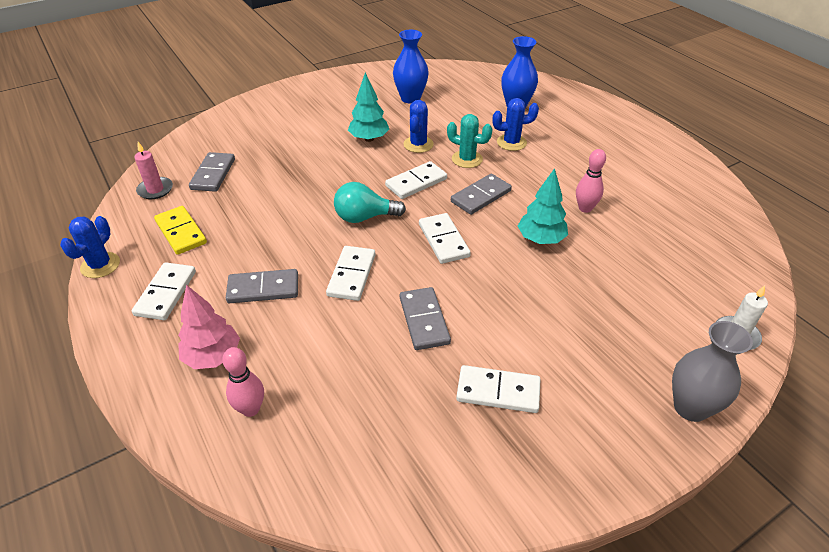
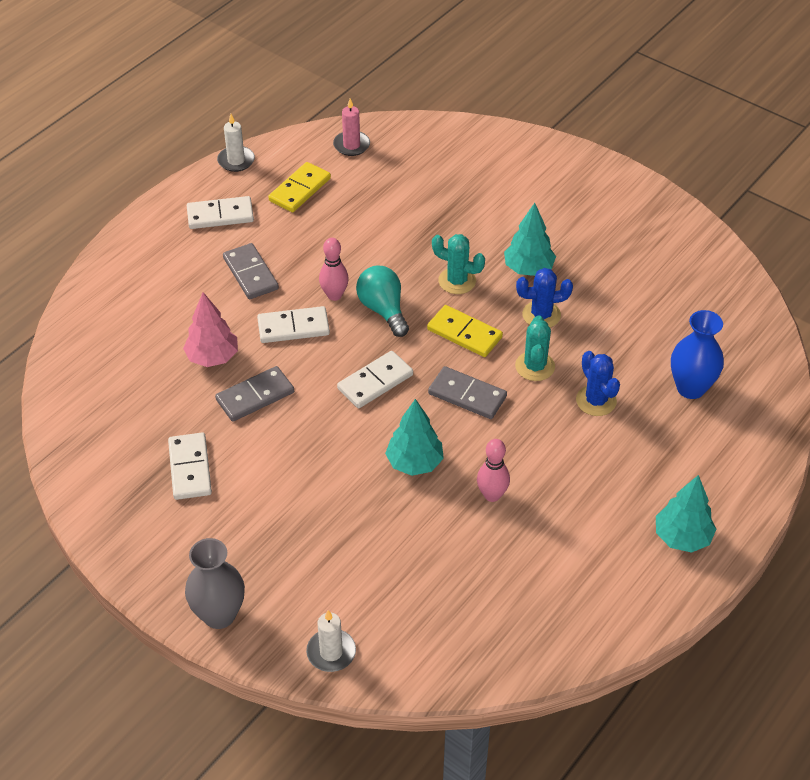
camera: 70 degrees right, 5 degrees up
blue cactus [60,216,120,278] -> white candle [217,114,255,172]
pink tree [178,285,240,369] -> pink tree moved to [183,292,238,367]
grey domino [189,152,235,192] -> none
pink bowling pin [222,347,264,417] -> pink bowling pin moved to [319,238,349,301]
white domino [385,161,447,199] -> yellow domino [427,305,503,357]
blue vase [393,30,429,104] -> none
none -> turquoise cactus [432,234,485,294]
none -> turquoise tree [656,475,716,553]

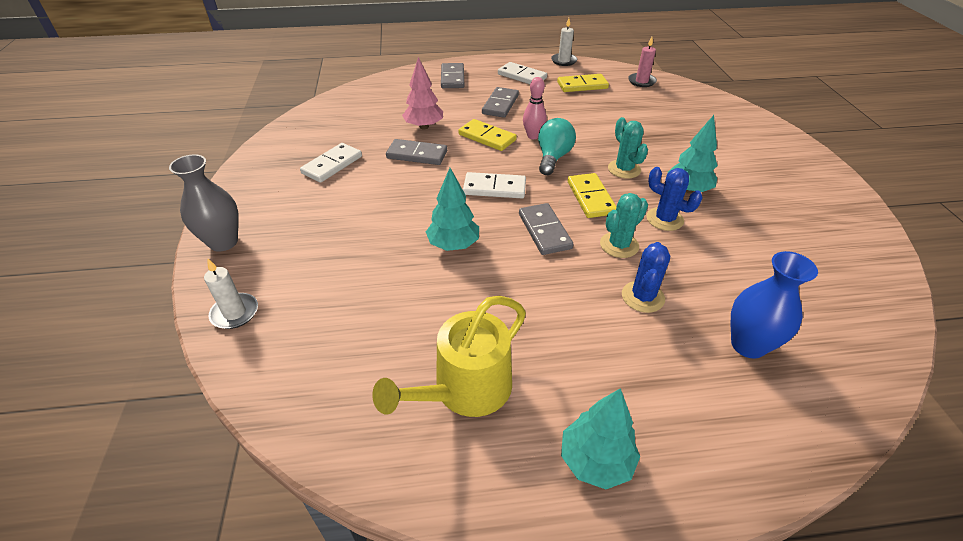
camera: 45 degrees right, 5 degrees down
white domino [257,306,330,343] -> yellow domino [458,119,517,151]
pink bowling pin [477,439,510,502] -> none
none -> yellow watering can [372,296,526,417]
none -> grey domino [441,63,464,88]

